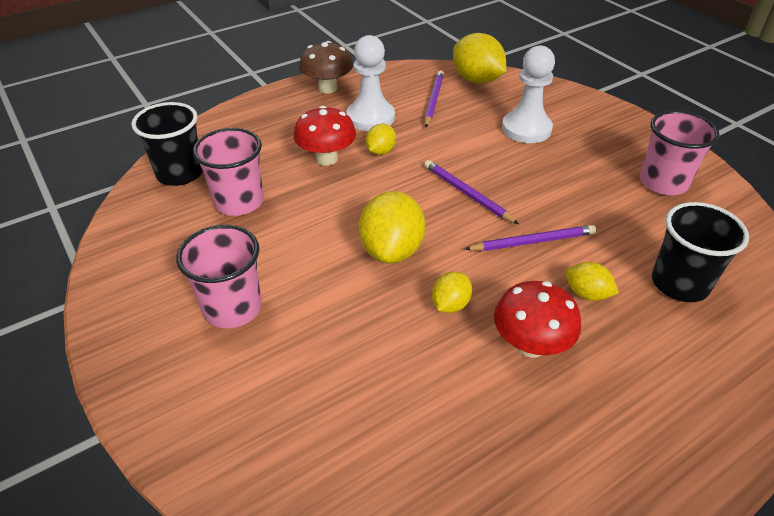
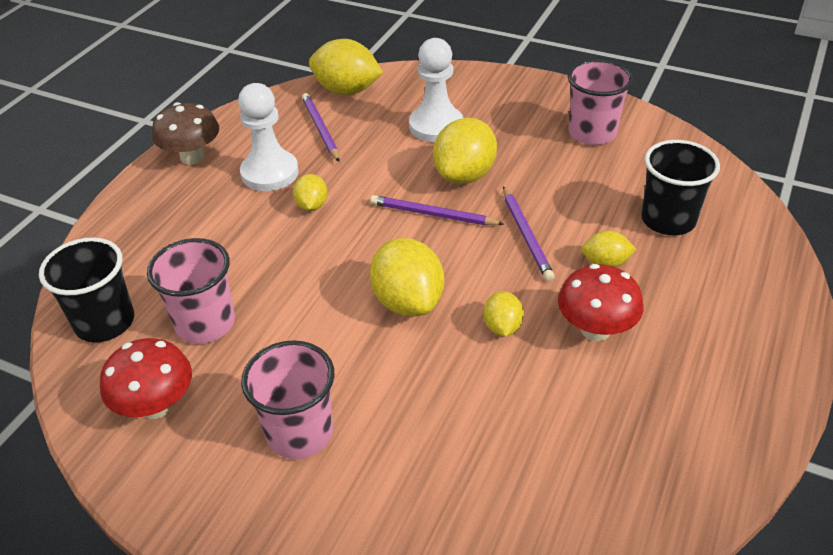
camera: 30 degrees left, 0 degrees up
red mushroom [294,106,356,166] -> red mushroom moved to [100,338,192,419]
purple pencil [465,225,596,251] -> purple pencil turned 120 degrees clockwise [503,186,554,281]
none -> yellow lemon [433,118,497,184]

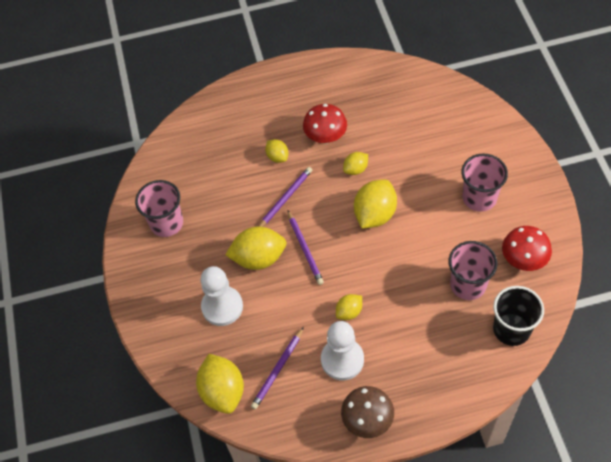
camera: 125 degrees left, 15 degrees up
black cup [641,140,720,235] -> none

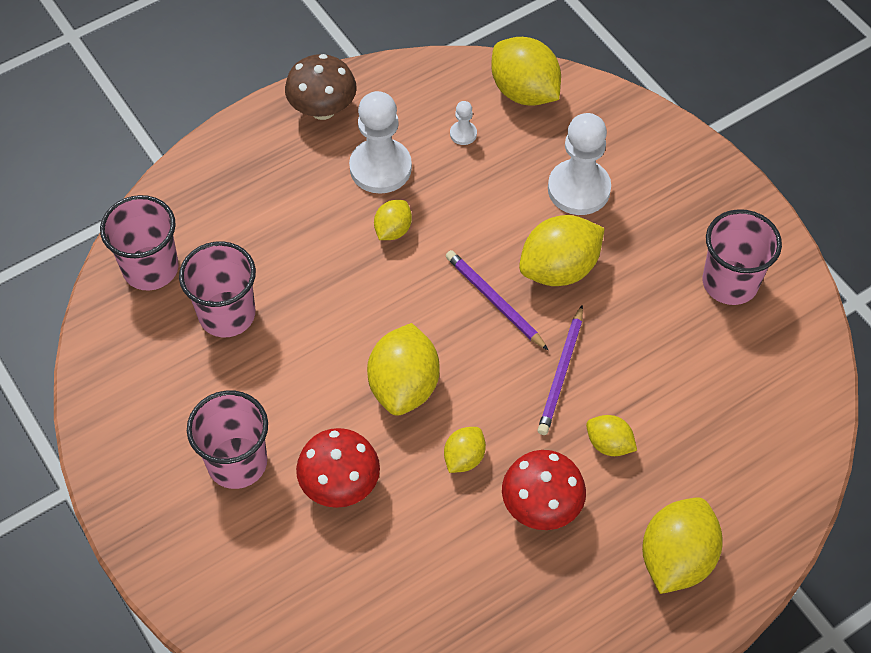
camera: 155 degrees right, 0 degrees up
purple pencil [251,327,304,409] -> white pawn [450,101,477,145]
black cup [493,286,544,346] -> pink cup [100,195,179,291]
red mushroom [502,226,552,271] -> red mushroom moved to [296,428,380,508]
none -> yellow lemon [642,497,723,594]

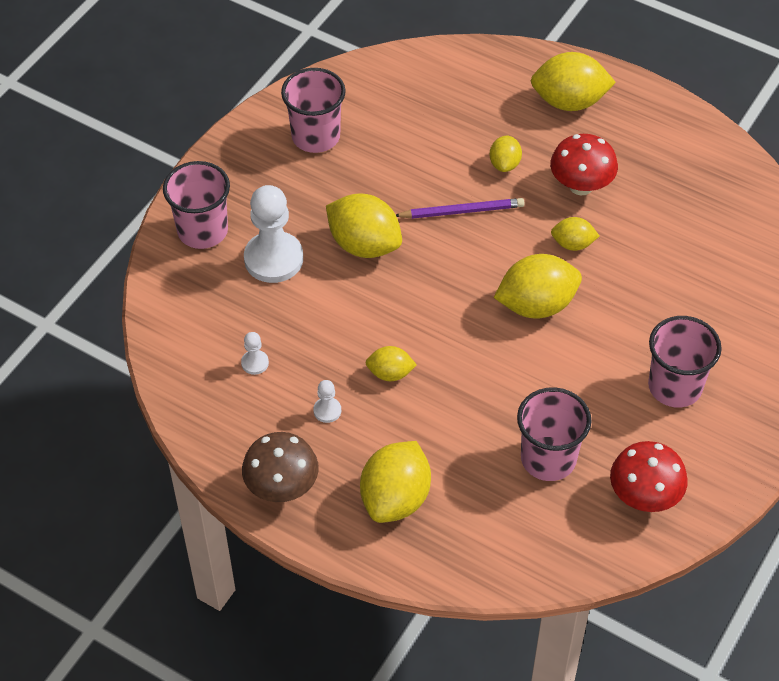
camera: 115 degrees left, 5 degrees down
pink cup [100,195,179,291] -> pink cup moved to [163,161,230,249]
red mushroom [296,428,380,508] -> red mushroom moved to [610,441,688,512]
white pawn [349,91,412,194] -> white pawn [313,380,341,423], size x0.44
purple pencil [446,250,548,350] -> none
yellow lemon [491,37,561,105] -> yellow lemon moved to [360,441,431,523]

